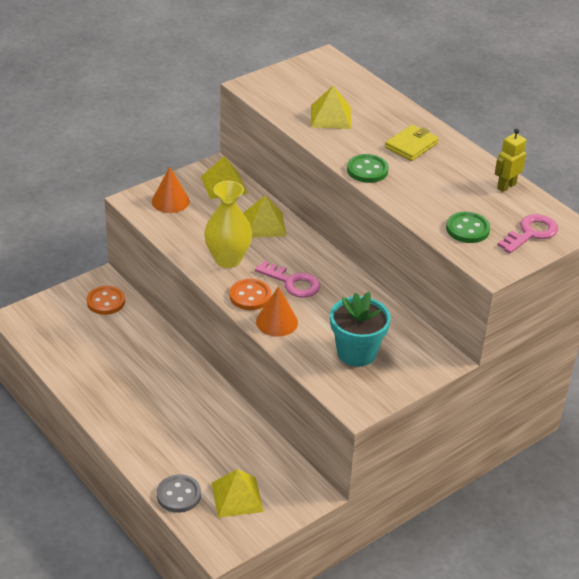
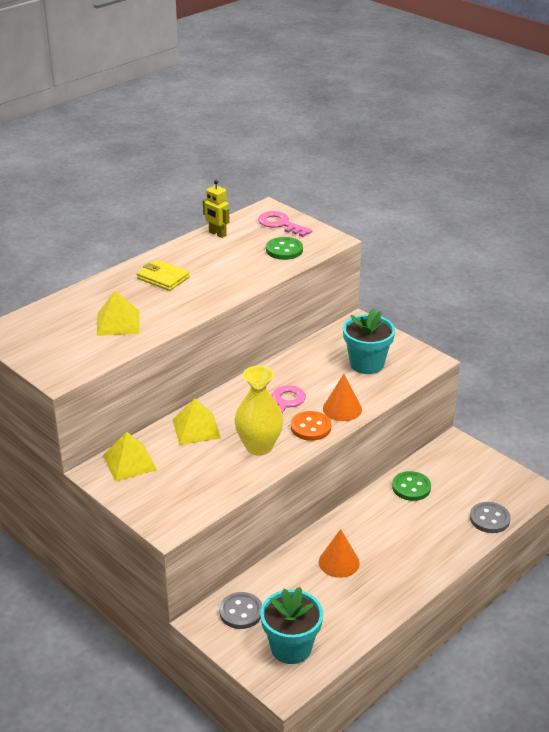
camera: 95 degrees left, 5 degrees down
orange button [87,286,125,315] -> grey button [219,592,262,629]
orange cone [152,167,190,213] -> orange cone moved to [319,529,360,578]
yellow pyramid [211,469,264,518] -> none
green button [347,154,389,183] -> green button moved to [392,471,431,501]
none -> turquoise flower pot [260,587,323,664]

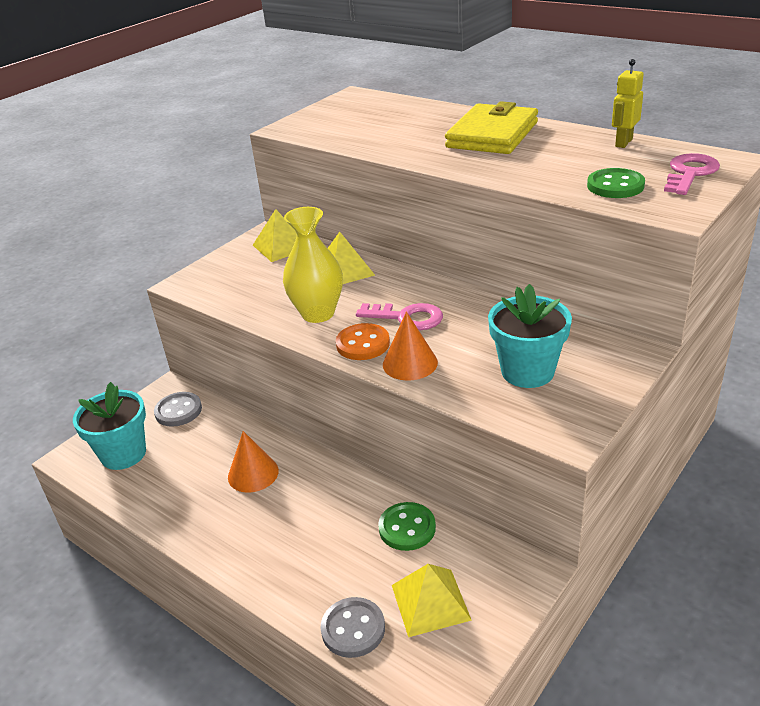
camera: 85 degrees right, 0 degrees up
yellow pyramid [97,291,139,336] -> yellow pyramid moved to [392,564,472,637]
yellow wallet [137,260,190,291] -> yellow wallet [445,101,538,154], size x1.68

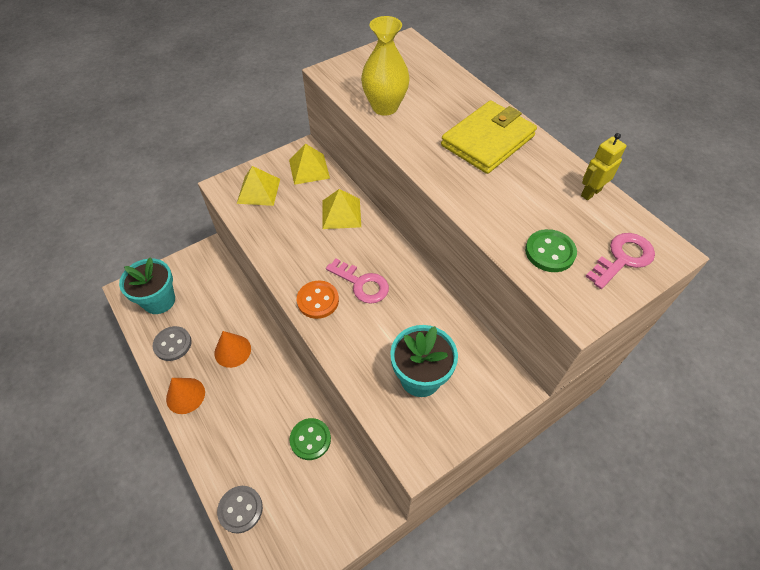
camera: 15 degrees right, 20 degrees up
grey button [154,392,202,427] -> grey button moved to [153,326,192,361]
yellow vase [283,207,343,323] -> yellow vase moved to [361,16,410,116]
orange cone [383,312,438,381] -> orange cone moved to [166,378,205,414]
yellow pyramid [392,564,472,637] -> yellow pyramid moved to [237,166,280,206]

